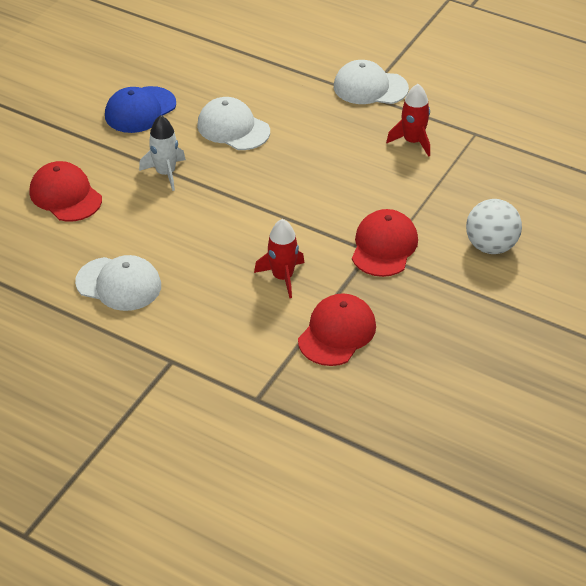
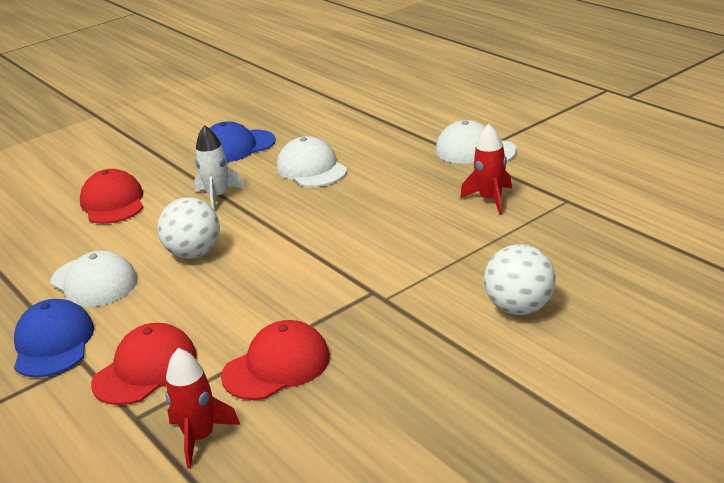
camera: 25 degrees right, 15 degrees down
red rocket [254,219,304,298] -> red rocket moved to [165,348,240,468]
red cap [352,209,418,277] -> red cap moved to [91,323,197,405]
none -> blue cap [14,299,94,377]
none -> white ball [158,197,220,259]

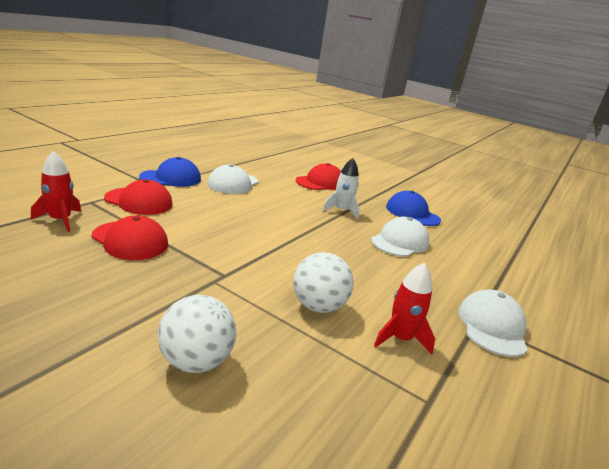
camera: 65 degrees right, 5 degrees down
white ball [158,197,220,259] -> white ball moved to [293,252,354,313]

